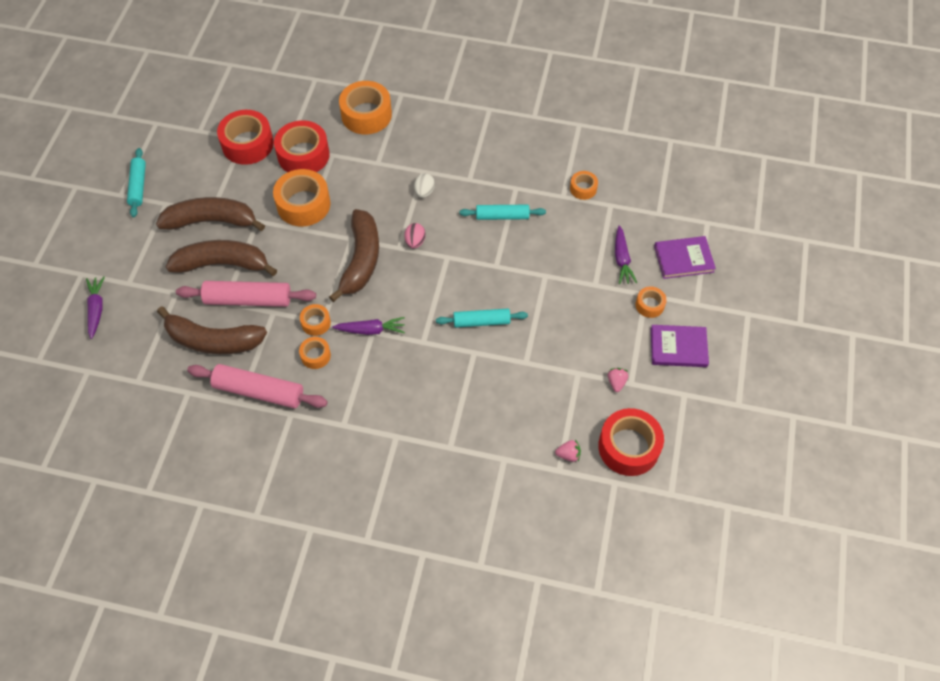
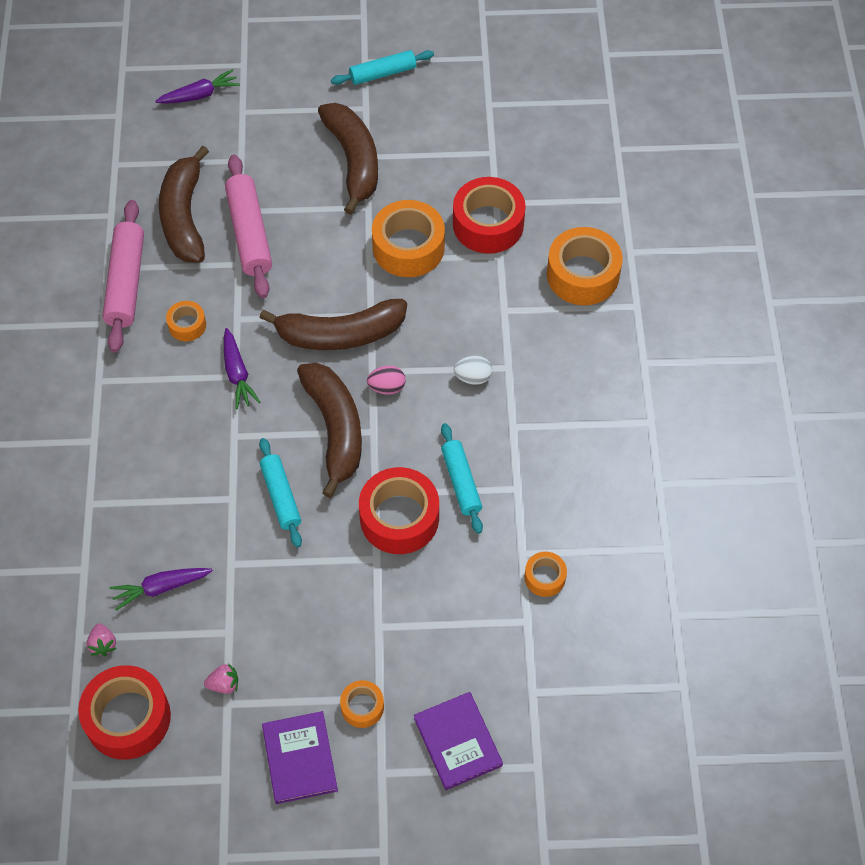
camera: 75 degrees right, 0 degrees up
brown banana [166,240,277,276] -> brown banana moved to [297,363,362,498]
red tape [217,110,274,165] -> red tape moved to [359,467,439,554]
orange tape [300,304,331,336] -> none
purple carrot [615,225,637,284] -> purple carrot moved to [110,568,213,611]

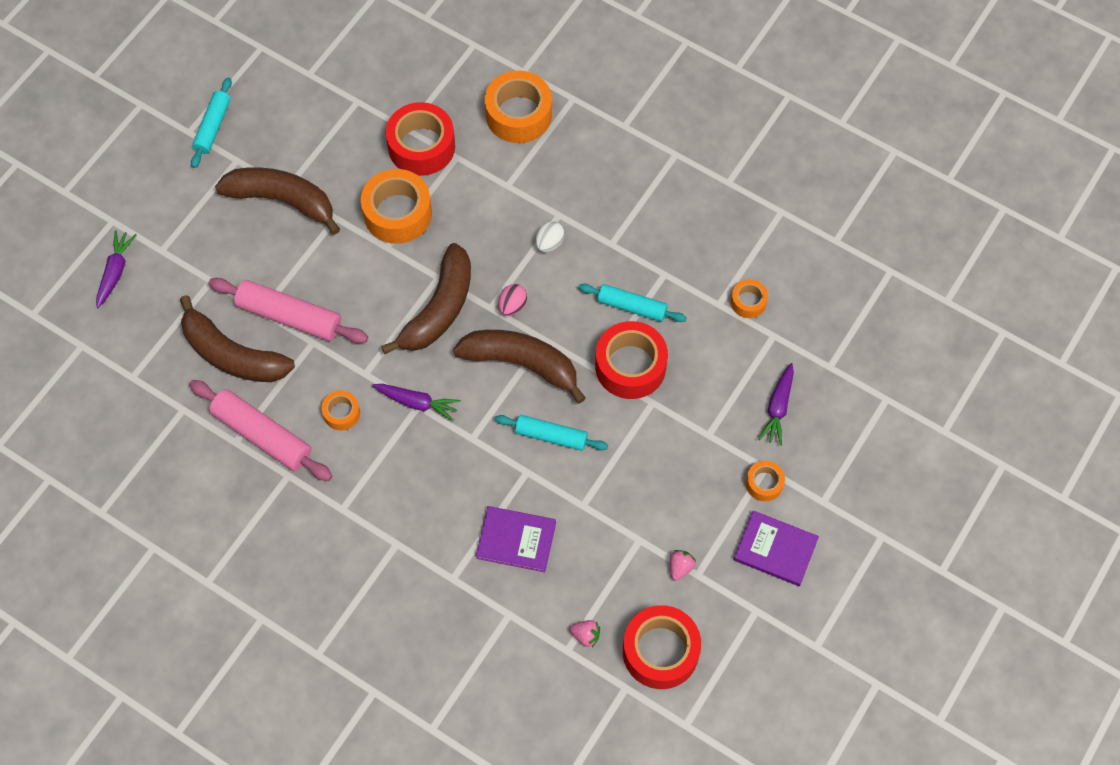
camera: 55 degrees left, 5 degrees up
purple carrot [110,568,213,611] -> purple carrot moved to [758,363,794,446]
purple book [414,692,503,790] -> purple book moved to [476,506,556,572]

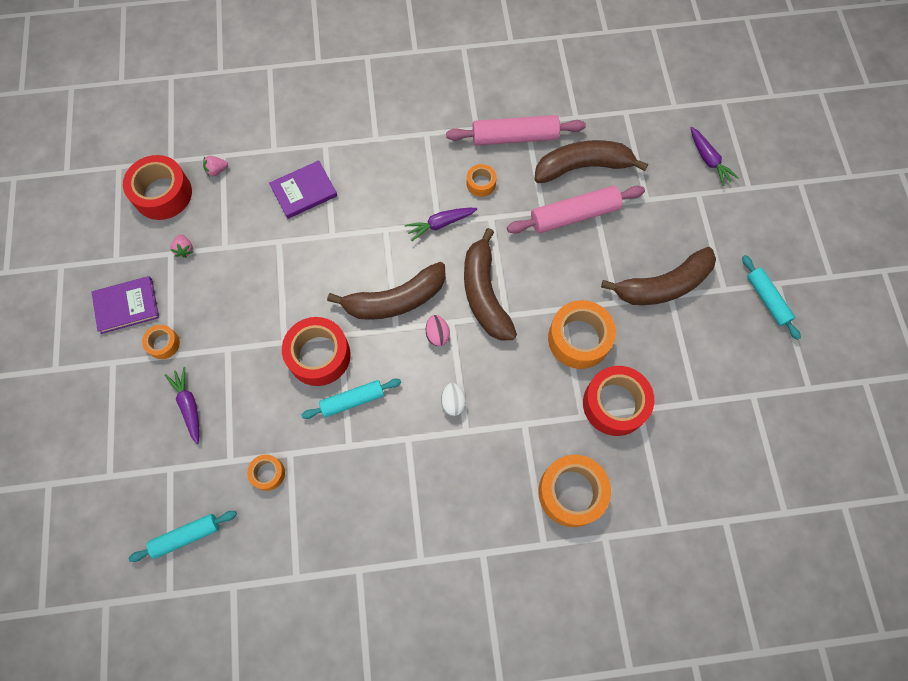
camera: 140 degrees right, 5 degrees up
turquoise rolling pin [495,415,608,451] -> turquoise rolling pin moved to [129,511,237,562]

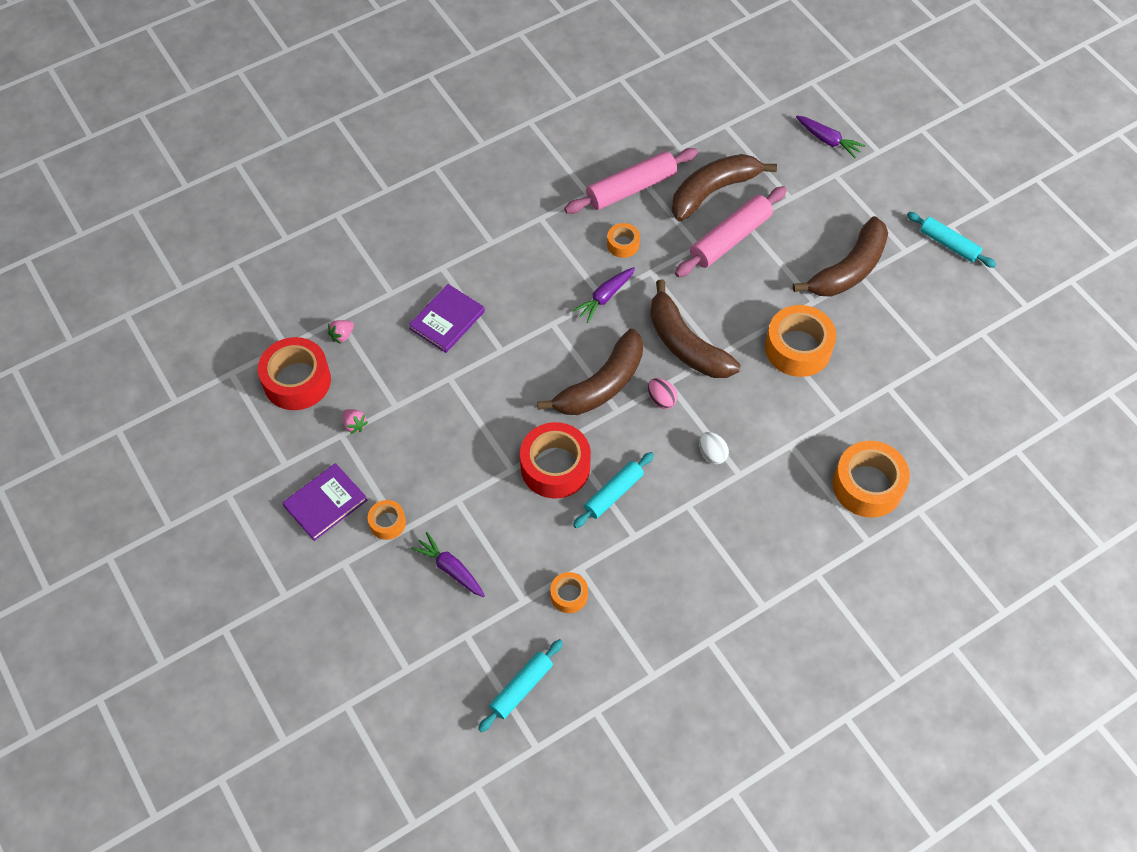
camera: 25 degrees left, 10 degrees down
red tape [583,366,654,436] -> none

